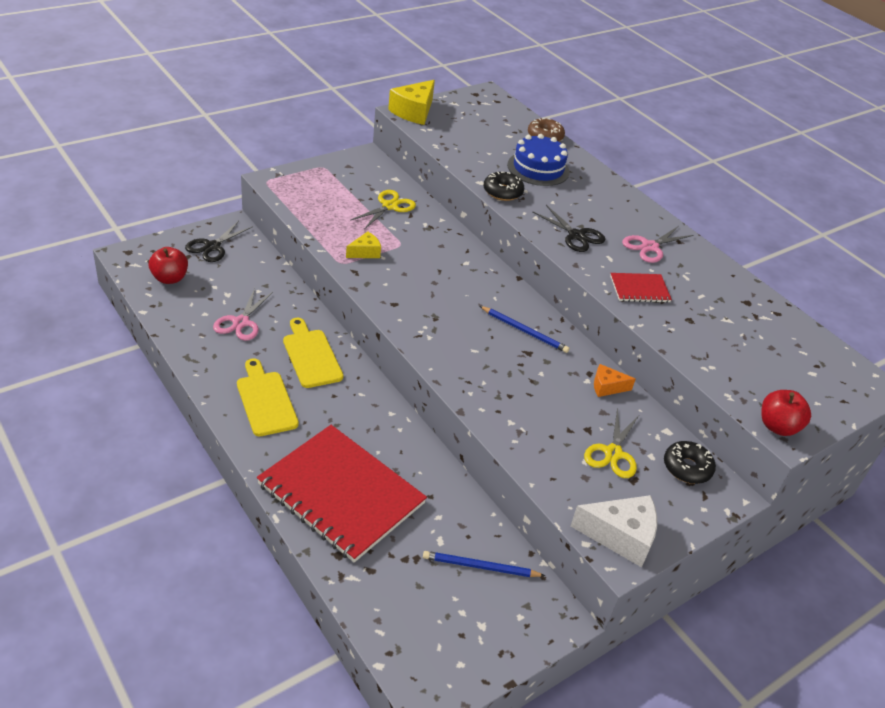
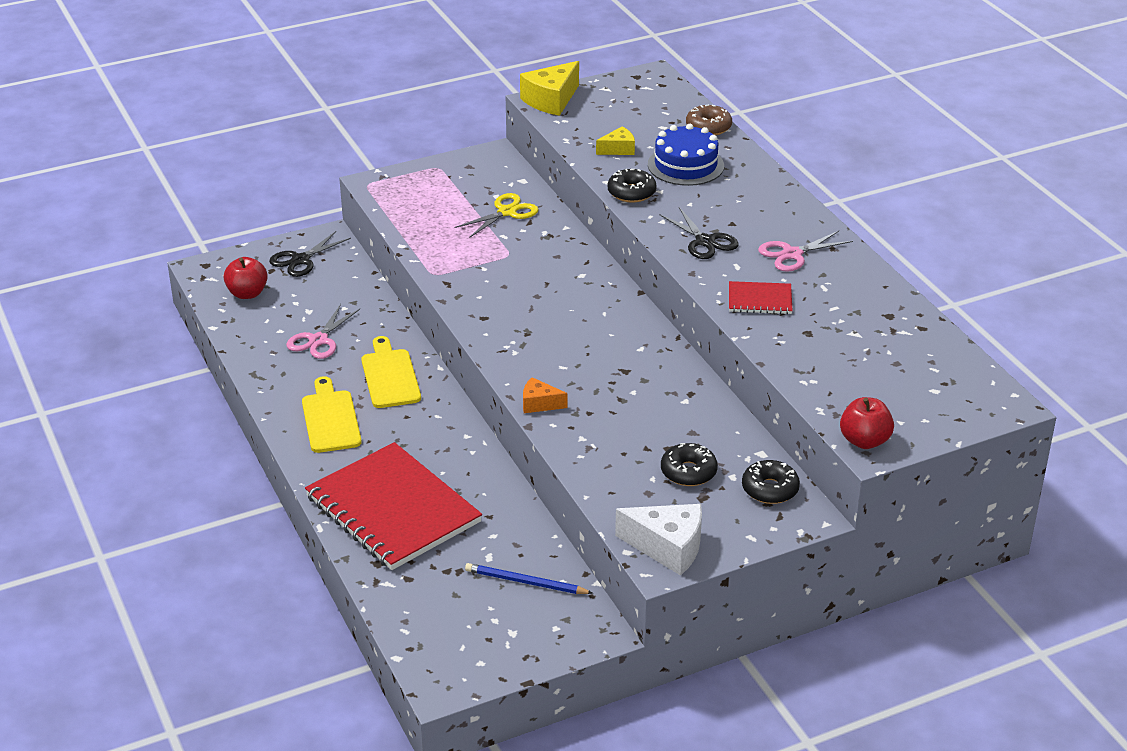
camera: 15 degrees right, 5 degrees down
yellow cheese [346,231,381,258] -> yellow cheese moved to [596,127,635,155]
blue pencil [480,306,569,353] -> none
yellow scissors [584,407,640,478] -> black donut [661,443,718,486]
orange cheese [594,364,636,397] -> orange cheese moved to [523,377,567,413]

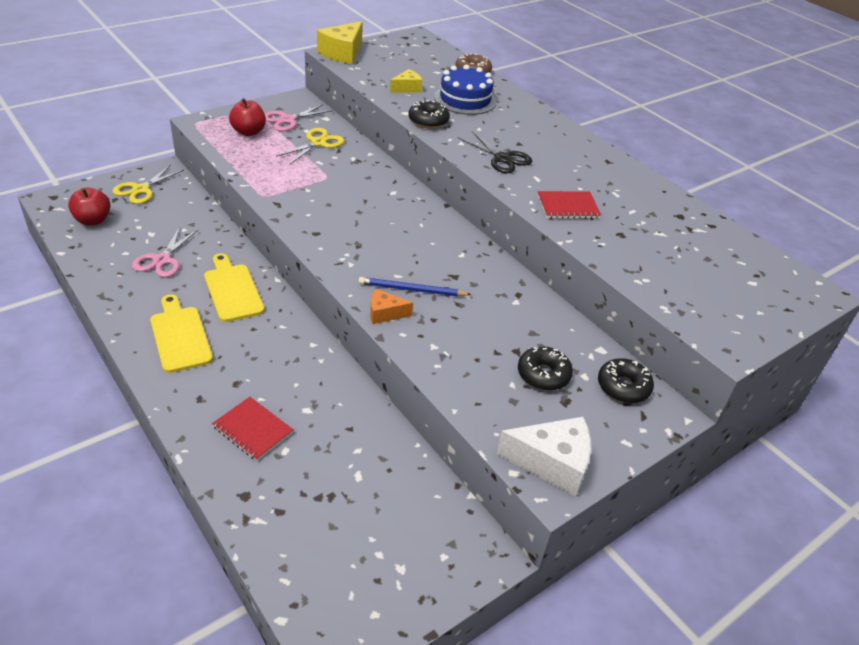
camera: 15 degrees left, 5 degrees up
black scissors [269,231,351,277] -> yellow scissors [112,165,184,204]
red notebook [305,442,482,570] -> red notebook [212,397,294,461], size x0.44
blue pencil [465,563,593,594] -> blue pencil moved to [358,277,472,296]
pink scissors [758,231,853,272] -> pink scissors moved to [265,104,333,131]
red apple [840,397,894,449] -> red apple moved to [229,98,266,136]

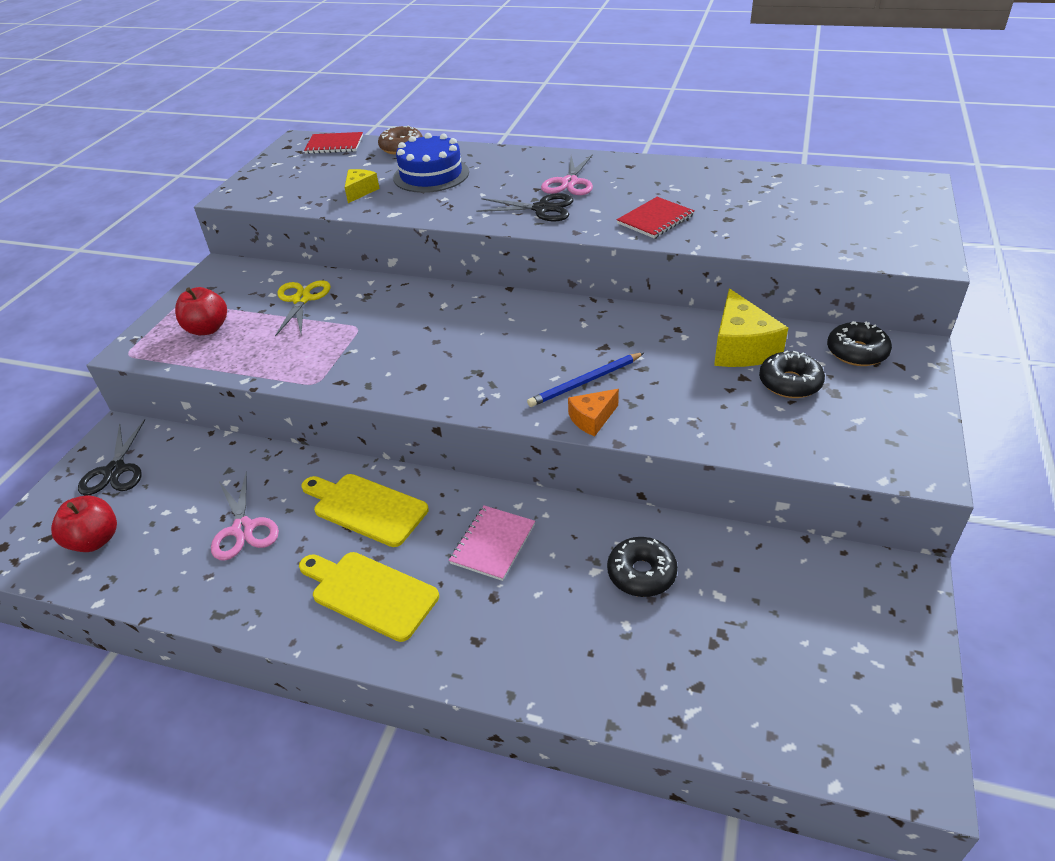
camera: 30 degrees left, 0 degrees up
yellow scissors [112,165,184,204] -> black scissors [78,419,145,495]
red notebook [212,397,294,461] -> red notebook moved to [304,132,363,154]
pink scissors [265,104,333,131] -> pink scissors moved to [541,154,593,195]
yellow cheese [317,21,363,64] -> yellow cheese moved to [714,289,788,367]
black donut [408,100,450,129] -> black donut moved to [607,537,678,597]
white cheese [496,417,591,497] -> none
none -> pink notebook [449,505,535,581]

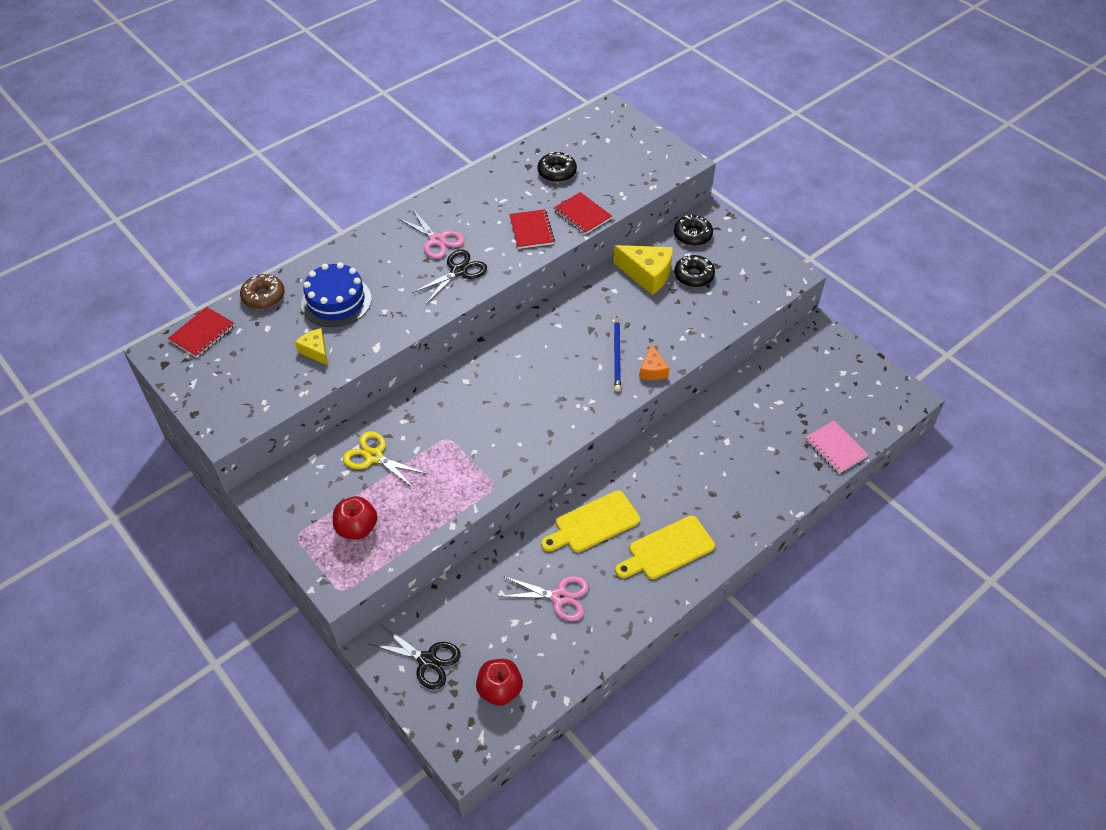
camera: 60 degrees left, 10 degrees up
pink notebook [449,505,535,581] -> pink notebook moved to [805,421,869,473]
black donut [607,537,678,597] -> black donut moved to [538,152,577,182]
none -> red notebook [554,192,612,234]

